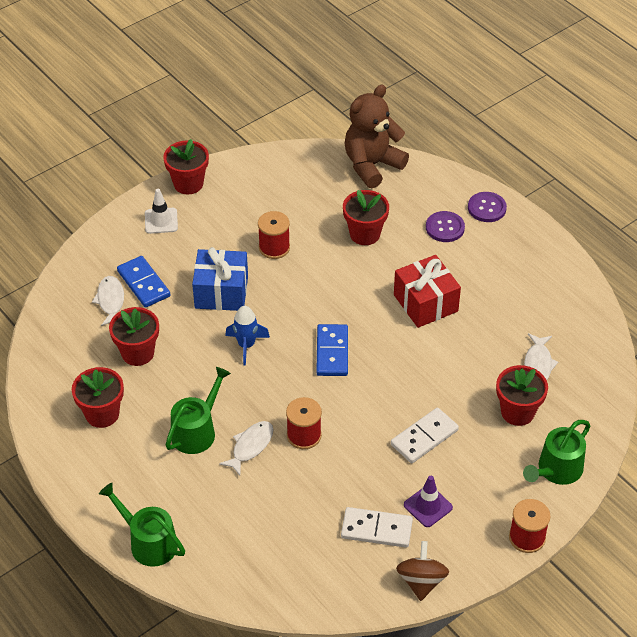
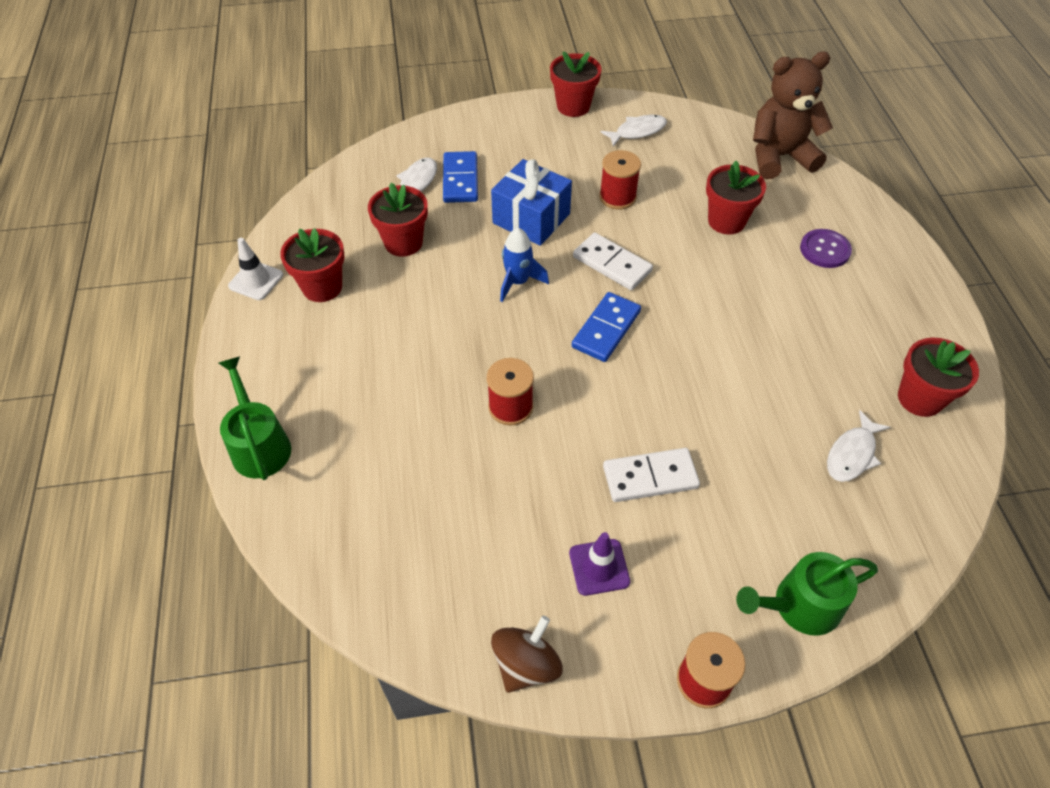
camera: 30 degrees right, 5 degrees up
white traffic cone [145,189,178,234] -> white traffic cone moved to [228,238,283,300]
green watering can [166,367,231,454] -> none
white fish [219,421,274,475] -> white fish moved to [600,115,667,147]
white domino [341,507,413,548] -> white domino moved to [573,233,653,290]
red gift [394,255,461,328] -> none
purple button [468,192,507,222] -> none
red flower pot [496,365,548,426] -> red flower pot moved to [898,337,979,417]

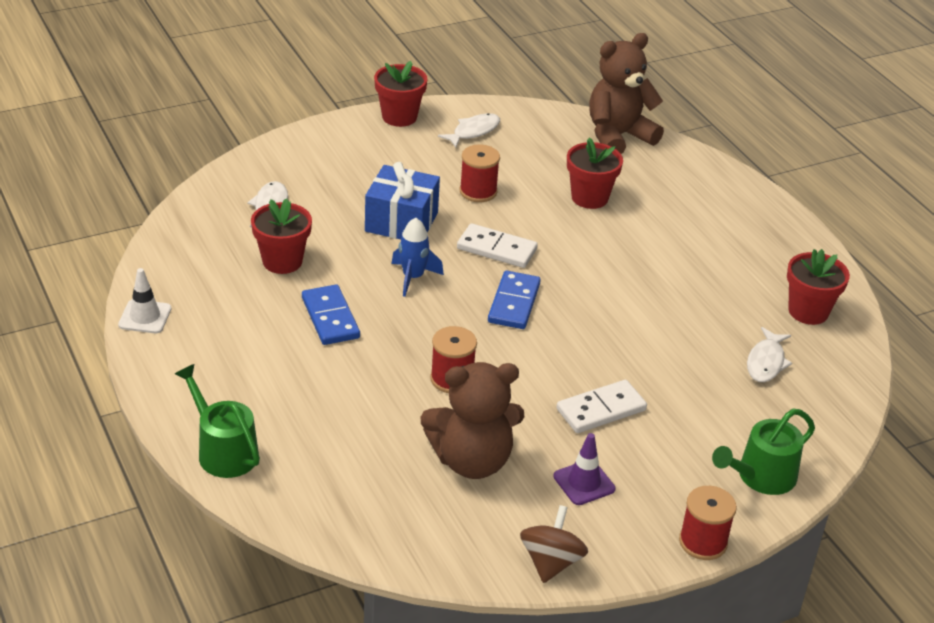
camera: 20 degrees left, 15 degrees down
red flower pot [280,228,344,302] -> none
blue domino [443,151,478,203] -> blue domino moved to [302,285,360,345]
purple button [800,229,852,268] -> none
none -> brown teddy bear [421,362,524,479]

